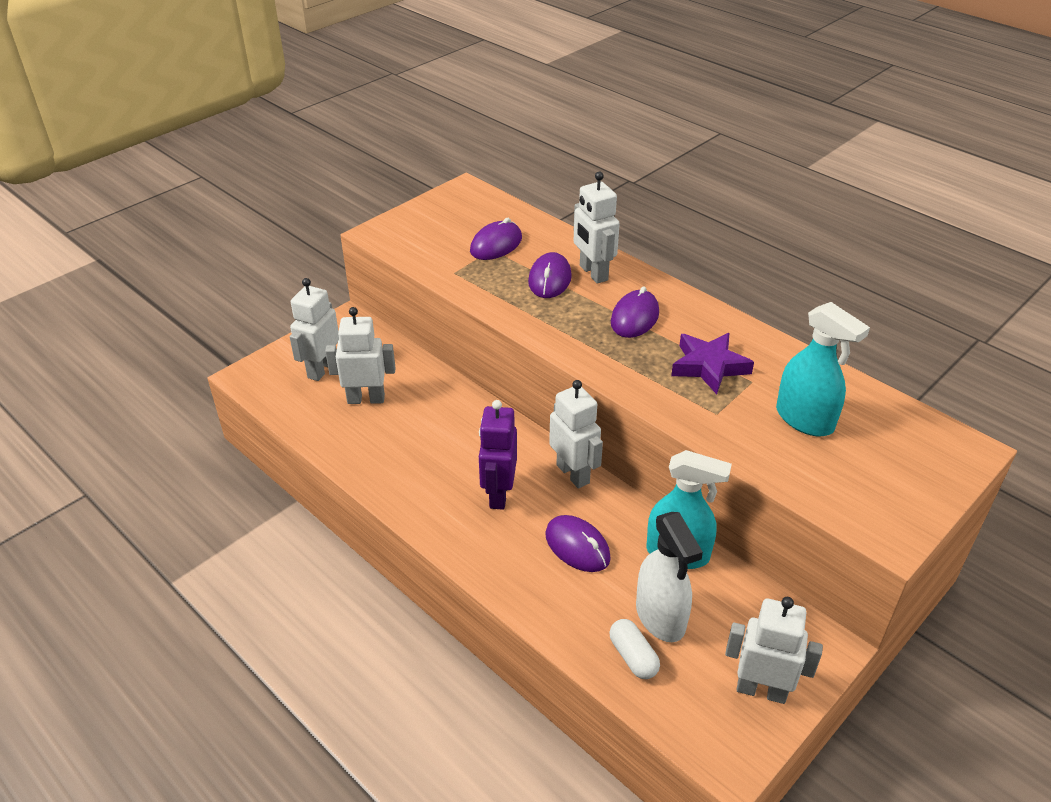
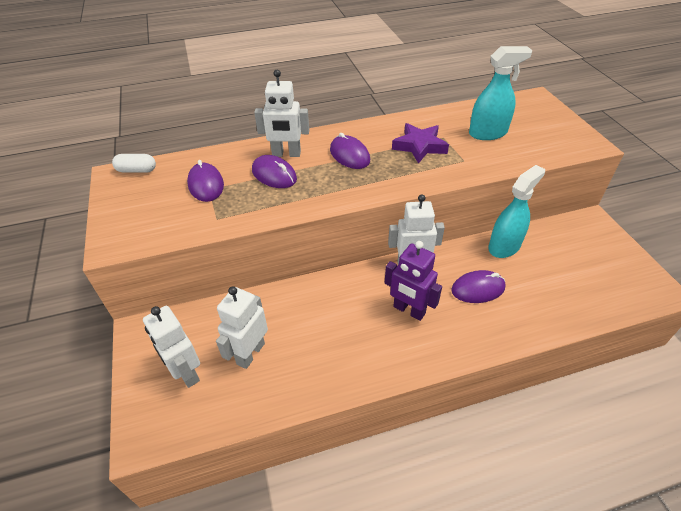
camera: 60 degrees left, 5 degrees up
white capsule [609,619,660,679] -> white capsule moved to [112,154,156,173]
white spray bottle [636,512,703,642] -> none
white robot [725,597,823,704] -> none

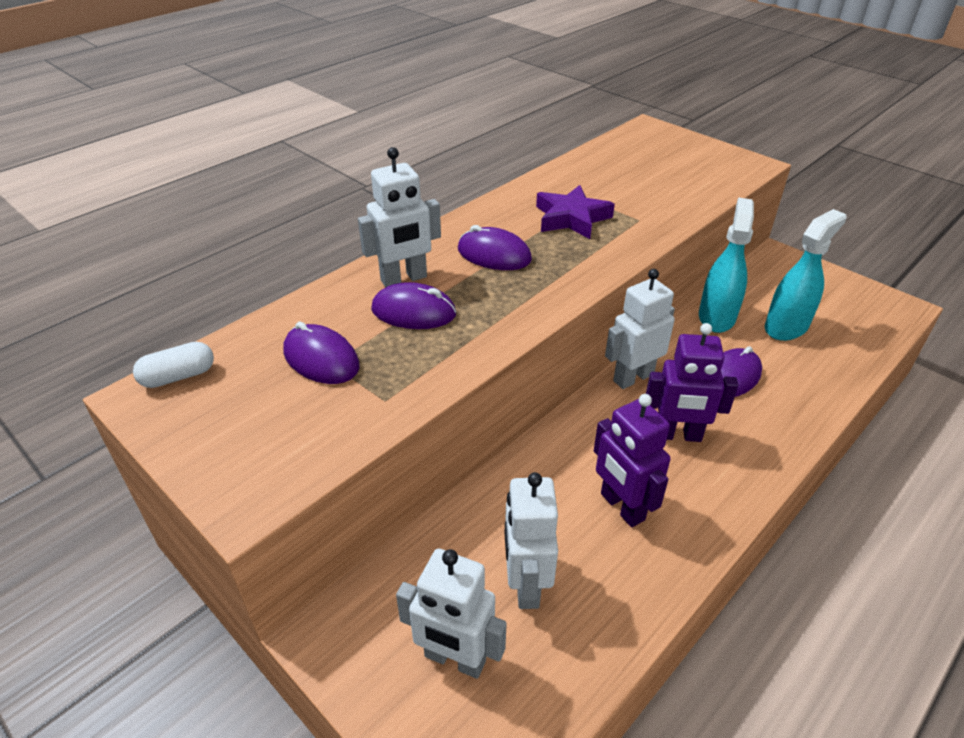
camera: 30 degrees left, 5 degrees down
turquoise spray bottle [469,46,532,140] -> turquoise spray bottle moved to [765,209,847,341]
none -> purple robot [594,394,670,527]

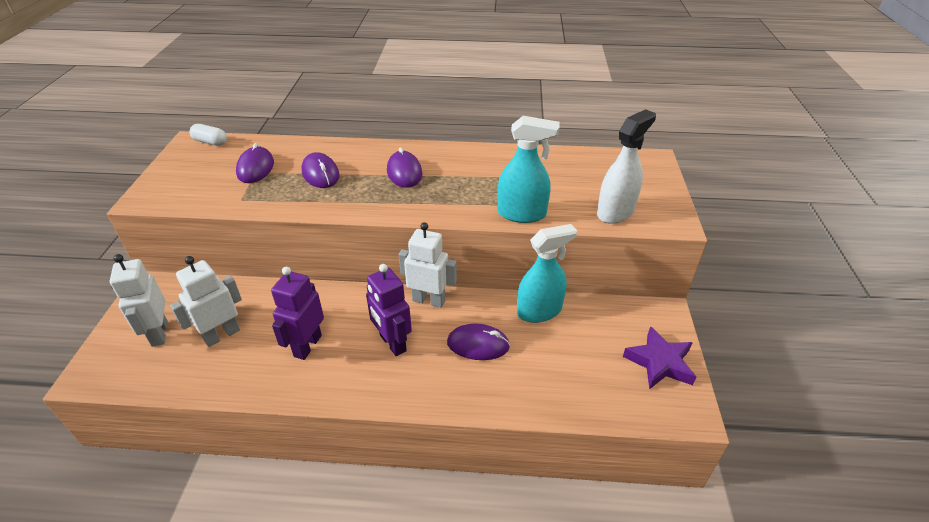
camera: 50 degrees right, 0 degrees up
white robot [358,147,441,287] -> none
purple star [536,185,615,239] -> purple star moved to [623,326,696,389]
turquoise spray bottle [765,209,847,341] -> turquoise spray bottle moved to [497,116,560,223]
none -> white spray bottle [597,109,656,224]

